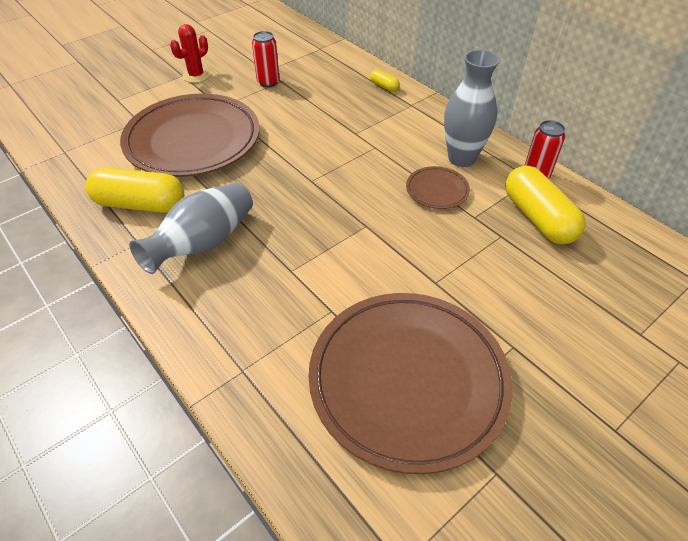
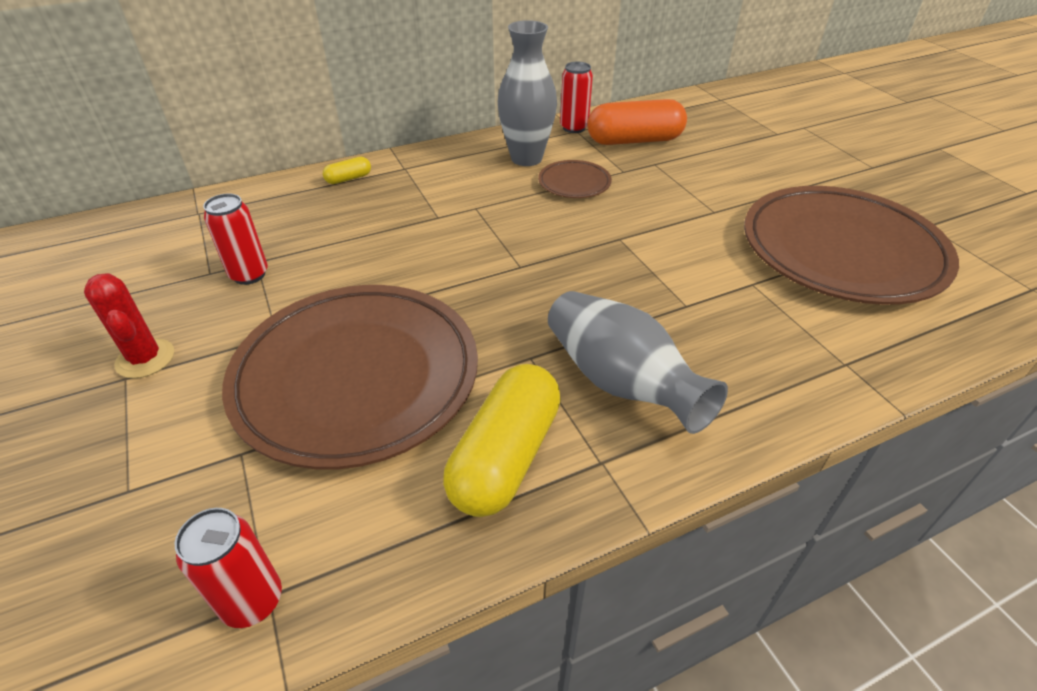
camera: 75 degrees left, 5 degrees down
yellow capsule [505,165,586,244] -> orange capsule [587,99,687,145]
none -> red can [175,508,282,628]

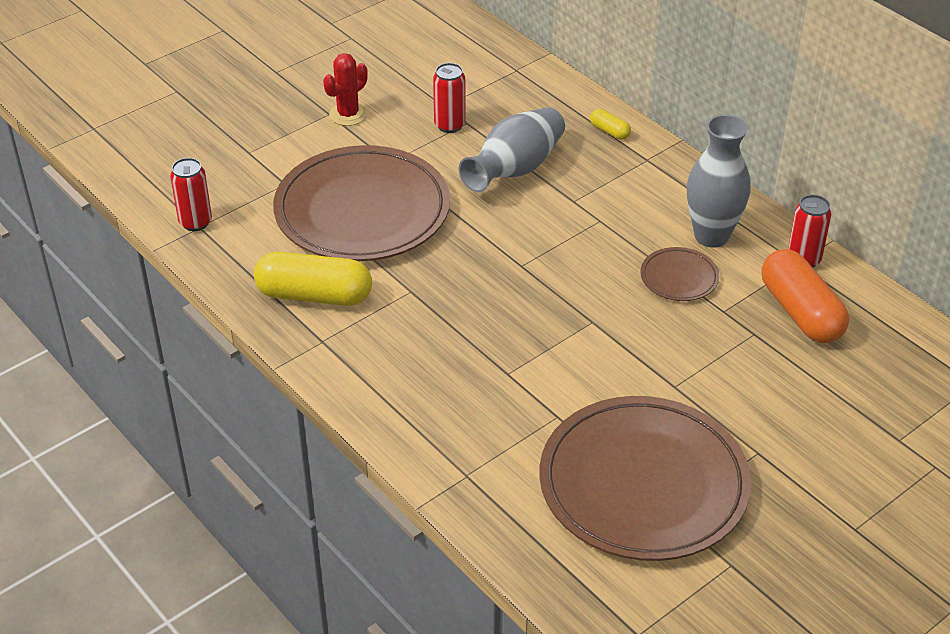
camera: 75 degrees right, 0 degrees up
grey vase [548,291,728,434] -> grey vase moved to [459,107,565,192]

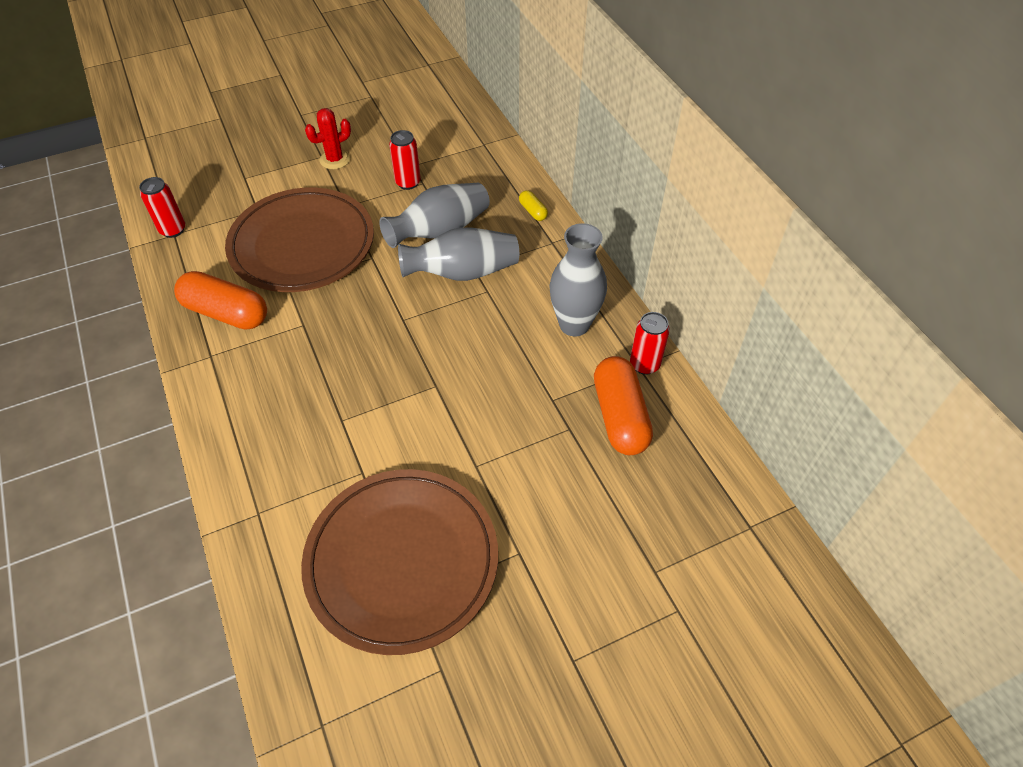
camera: 15 degrees right, 10 degrees up
yellow capsule [254,252,372,306] -> orange capsule [174,271,267,330]
brown plate [640,247,719,301] -> none
none -> grey vase [398,227,519,281]

